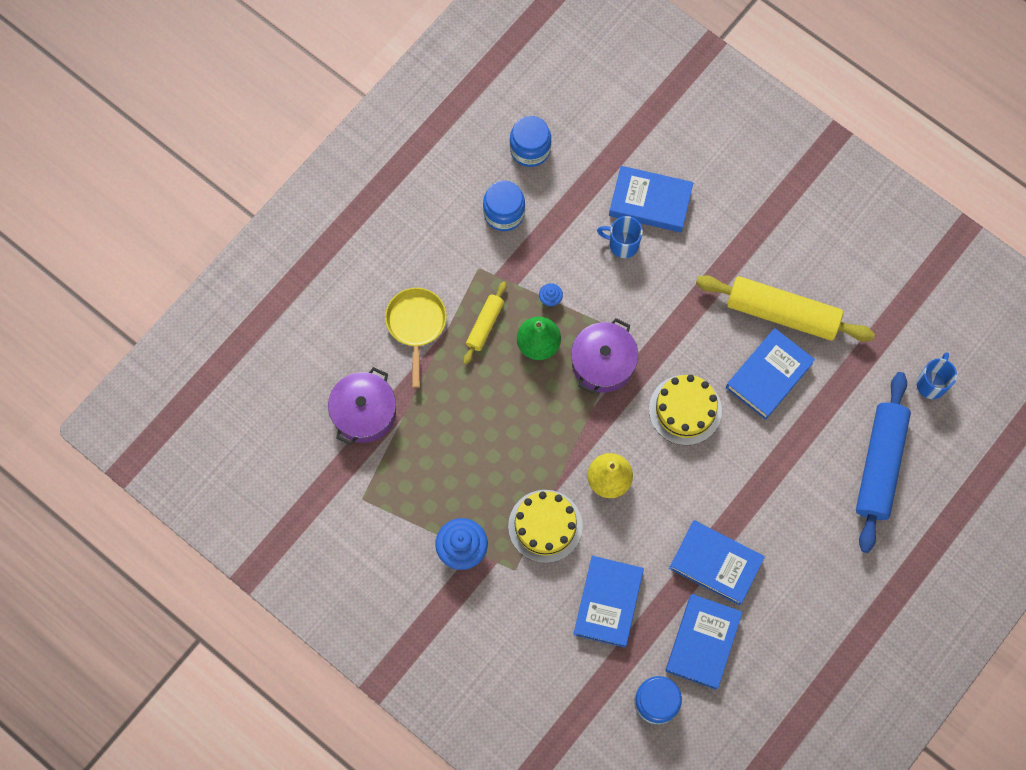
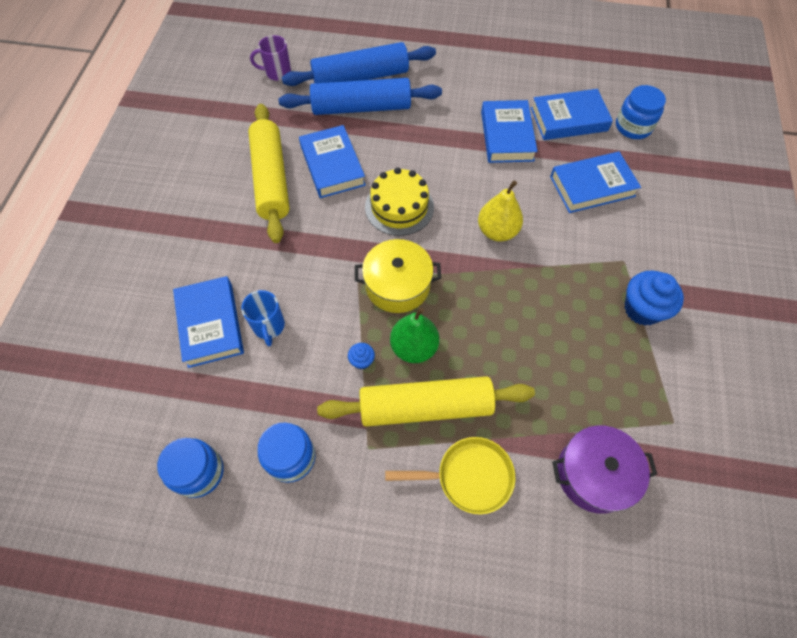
camera: 120 degrees left, 10 degrees down
yellow pan [385,288,447,388] -> yellow pan turned 150 degrees counterclockwise [385,437,515,515]
yellow rolling pin [463,281,507,364] -> yellow rolling pin [317,376,535,427], size x1.95
yellow cake [508,490,583,563] -> none
purple pot [571,318,638,394] -> yellow pot [355,239,441,313]
blue book [726,328,815,420] -> blue book turned 60 degrees clockwise [299,125,366,198]
blue mug [916,353,957,399] -> purple mug [250,35,291,81]
none -> blue rolling pin [279,78,442,115]

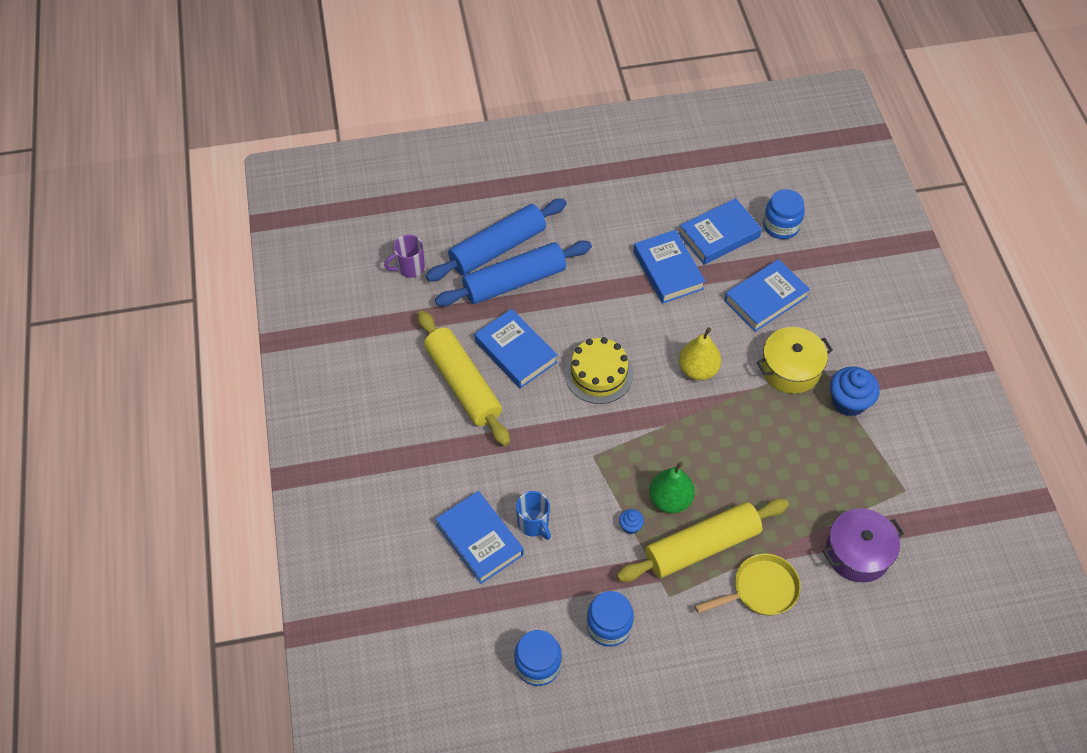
camera: 20 degrees left, 5 degrees down
yellow pot [355,239,441,313] -> yellow pot moved to [757,327,833,394]

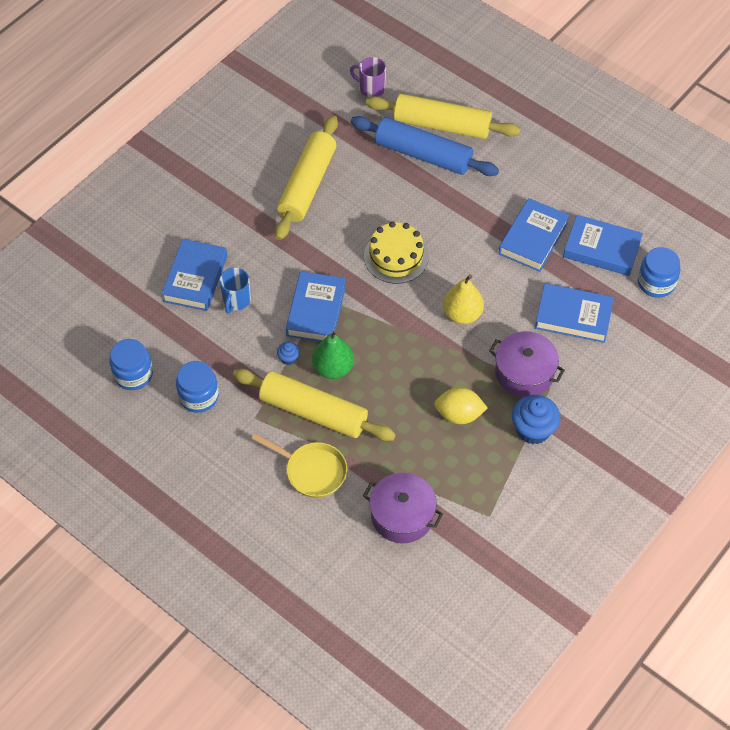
camera: 50 degrees right, 0 degrees up
blue rolling pin [426,199,567,282] -> yellow rolling pin [366,94,521,139]
blue book [475,309,557,389] -> blue book moved to [286,271,346,342]
yellow pot [757,327,833,394] -> purple pot [489,331,565,397]
none -> yellow lemon [434,387,488,424]

